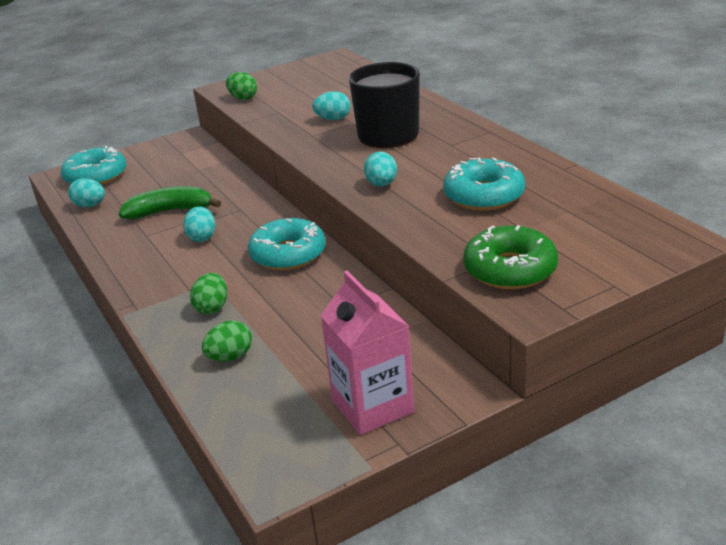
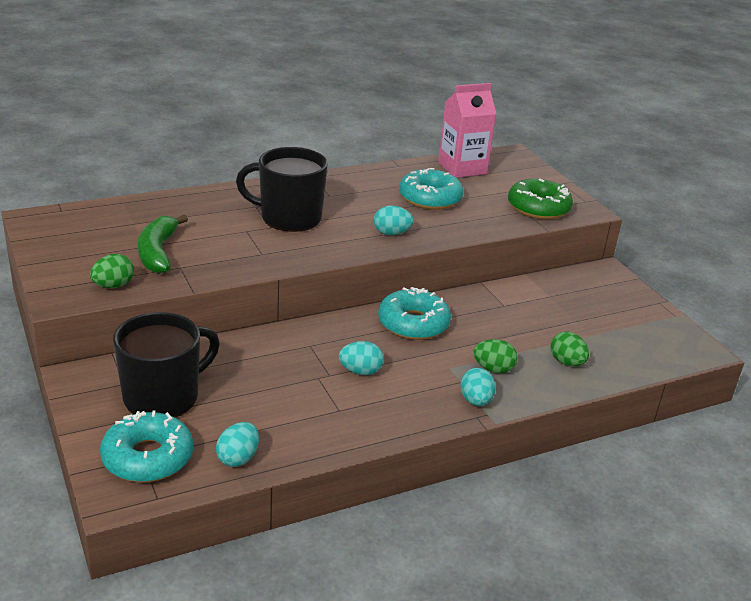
camera: 90 degrees left, 0 degrees up
green banana [119,186,221,219] -> green banana moved to [138,215,188,274]
turquoise egg [312,91,351,120] -> turquoise egg moved to [460,368,496,406]
pink carton [321,270,414,435] -> pink carton moved to [438,83,496,178]
none -> black mug [113,312,220,417]

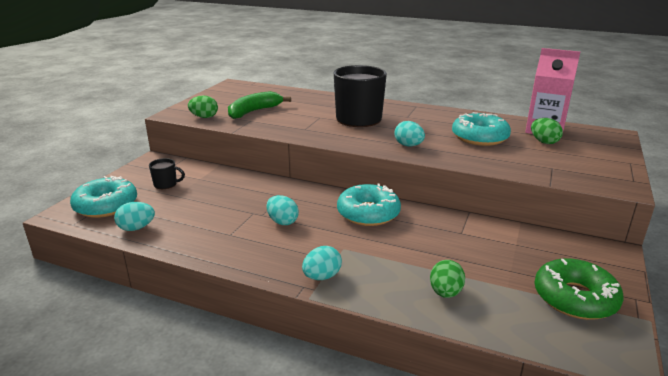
camera: 50 degrees right, 5 degrees down
black mug [113,312,220,417] -> black mug [149,158,185,189], size x0.44
green egg [473,339,518,373] -> green egg moved to [531,118,563,144]
green donut [508,179,573,219] -> green donut moved to [534,258,623,320]

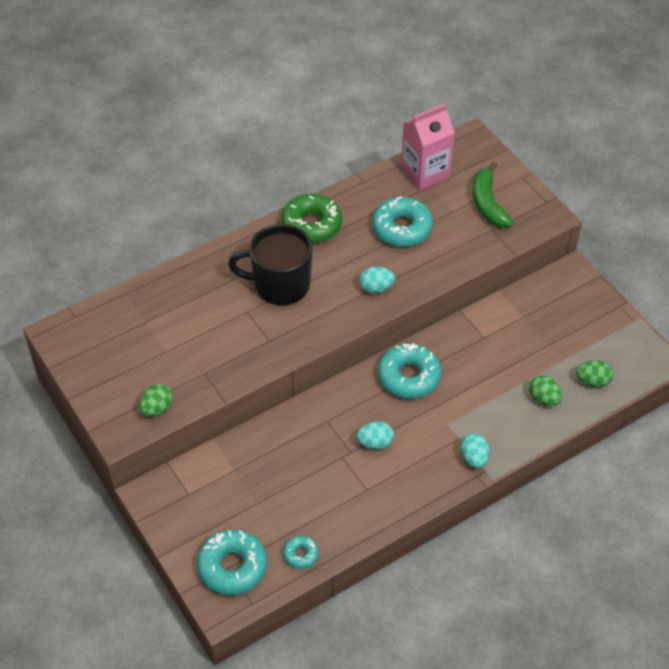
camera: 55 degrees left, 25 degrees up
turquoise egg [114,202,155,231] -> turquoise donut [283,536,319,569]
black mug [149,158,185,189] -> none
green banana [228,91,291,119] -> green banana moved to [472,162,513,228]
green egg [531,118,563,144] -> green egg moved to [576,360,613,388]
green donut [534,258,623,320] -> green donut moved to [282,194,342,243]

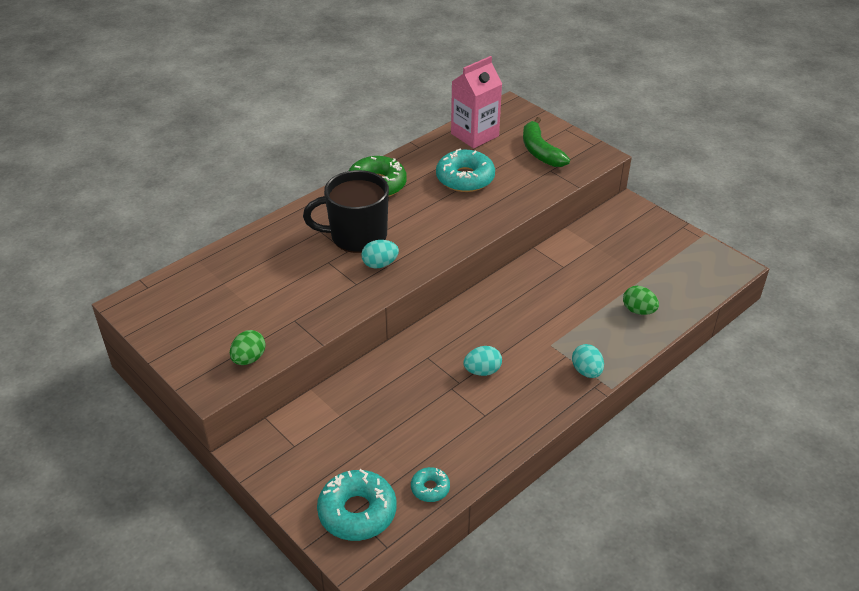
camera: 10 degrees left, 10 degrees down
turquoise egg [359,266,395,294] -> turquoise egg moved to [361,240,399,268]
turquoise donut [378,343,441,399] -> none
green egg [576,360,613,388] -> none

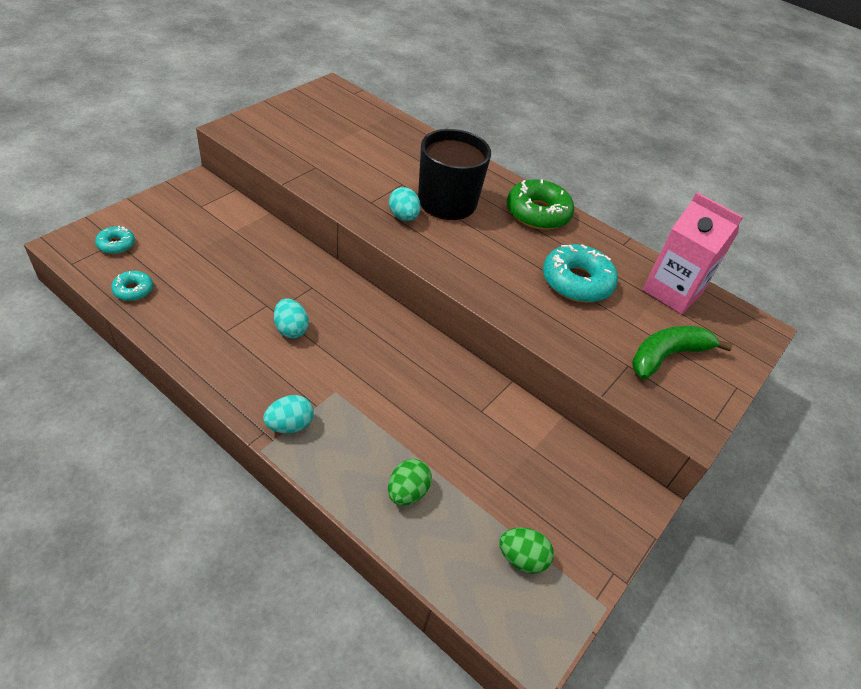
camera: 75 degrees right, 5 degrees up
green egg [230,330,266,365] -> green egg moved to [499,528,554,574]
turquoise donut [317,469,396,541] -> turquoise donut [95,226,135,254], size x0.51

